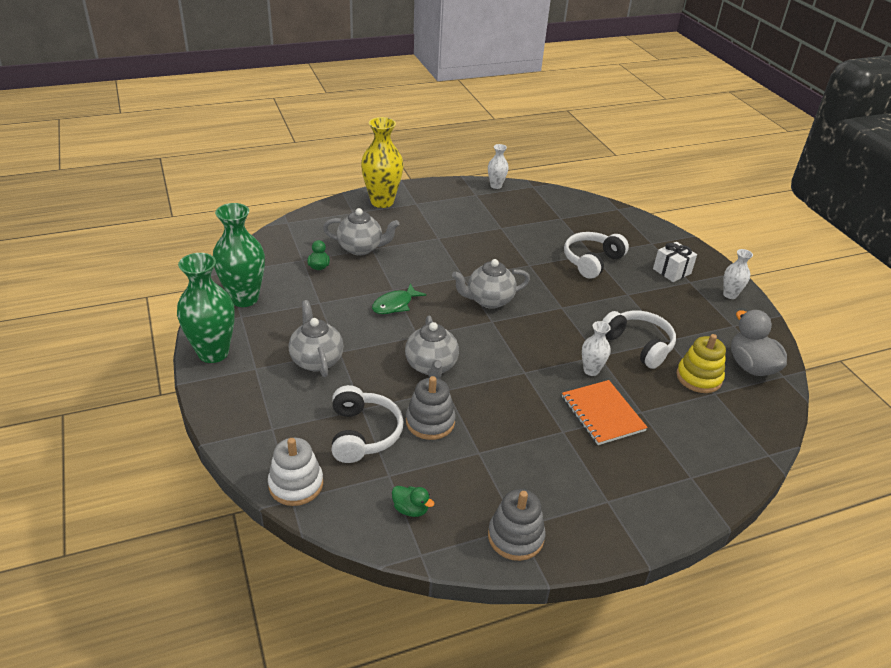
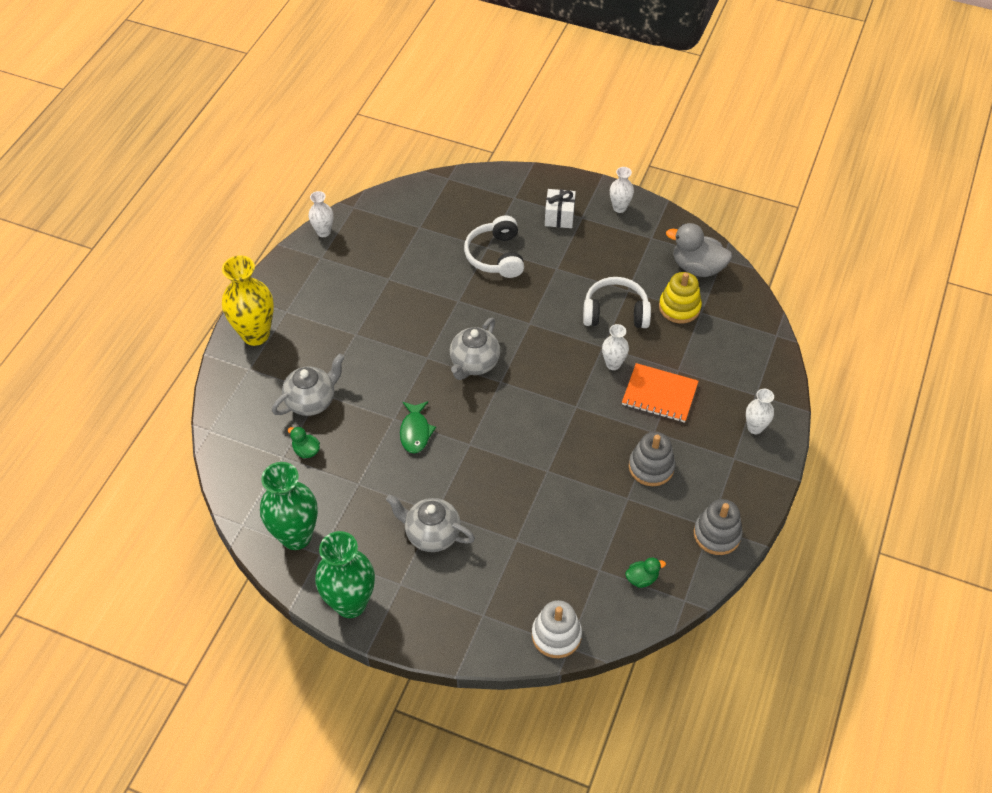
camera: 45 degrees left, 15 degrees up
white headphones [332,385,404,463] -> none
grey teapot [405,316,459,379] -> none
grey stacking toy [406,376,456,440] -> grey stacking toy moved to [629,432,675,486]
none -> white vase [746,389,774,434]

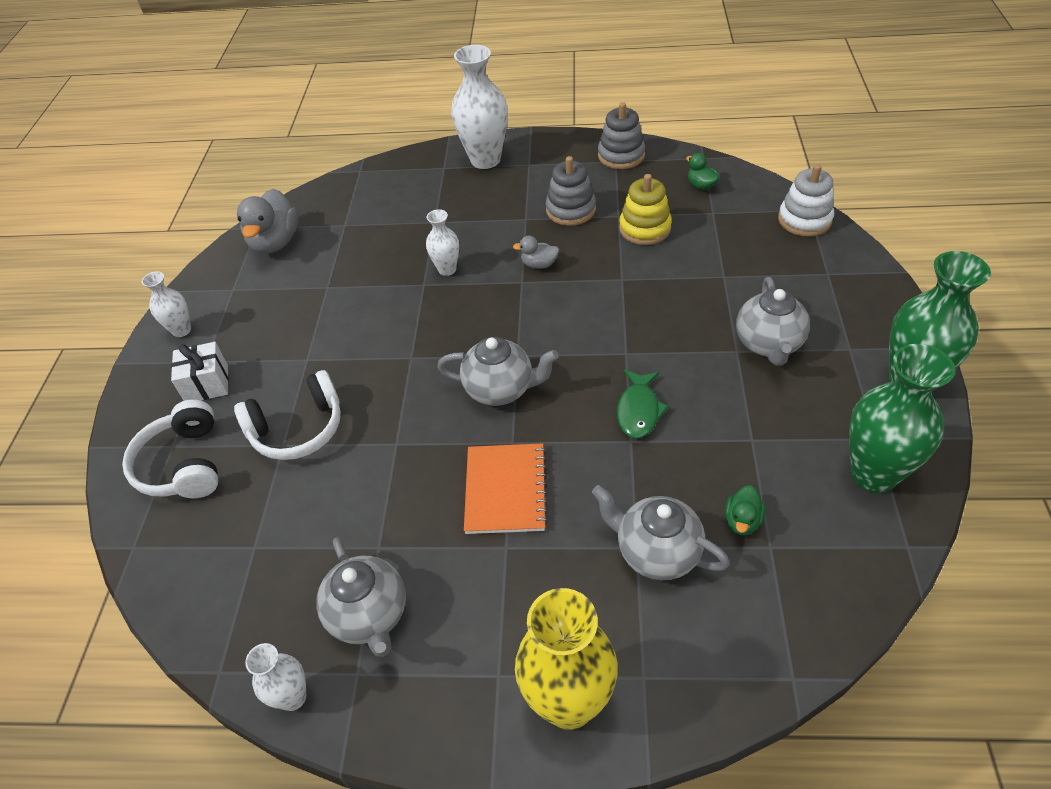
camera: 105 degrees left, 5 degrees down
green fish [400,401,436,453] -> green fish turned 120 degrees clockwise [617,369,669,439]
white headphones [583,277,651,328] -> white headphones moved to [122,400,218,498]
orange notebook [622,363,698,423] -> orange notebook moved to [464,443,548,534]
yellow stacking toy [659,272,702,323] -> yellow stacking toy moved to [619,174,672,245]
white vase [746,389,774,434] -> white vase [451,45,508,169], size x1.90
none -> grey teapot [316,537,406,657]
none -> grey duck [513,236,559,269]

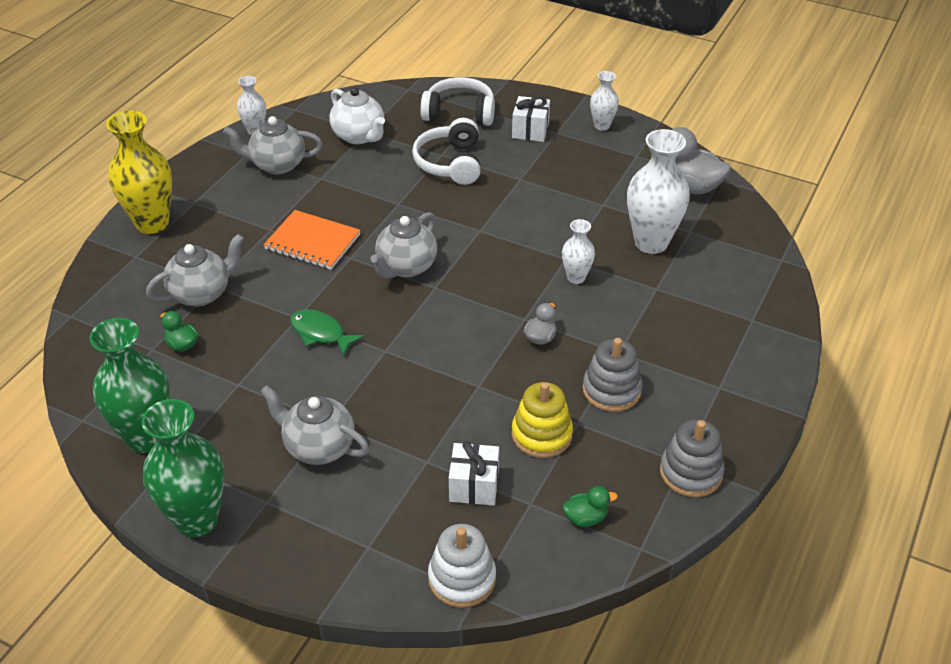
camera: 110 degrees right, 5 degrees down
white vase [451,45,508,169] -> white vase moved to [627,129,690,254]
none -> white teapot [330,87,385,144]
none -> white gift [449,441,499,506]

